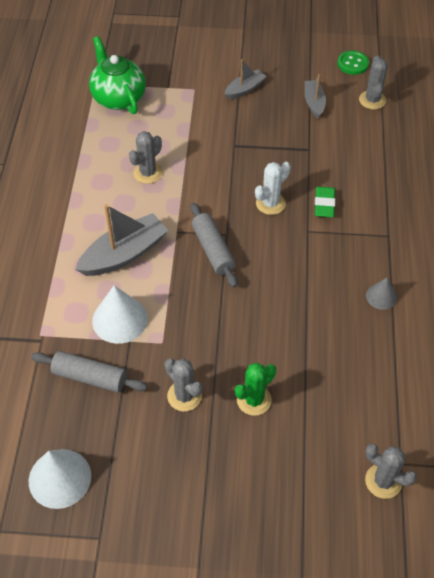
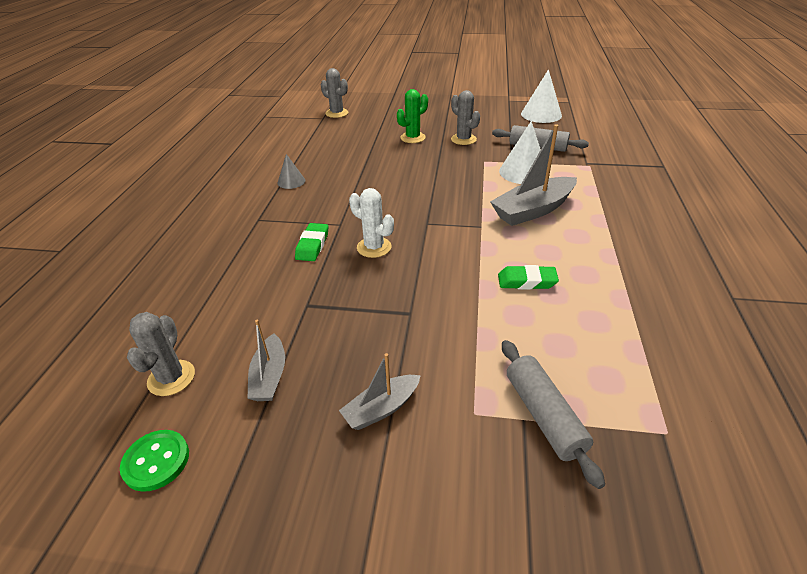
camera: 175 degrees left, 15 degrees down
green teapot [89,36,146,114] -> none
grey cactus [129,131,163,184] -> green eraser [498,265,559,290]
grey rolling pin [190,203,237,287] -> grey rolling pin moved to [502,340,605,489]
white cactus [255,162,291,215] -> white cactus turned 75 degrees clockwise [349,188,394,258]

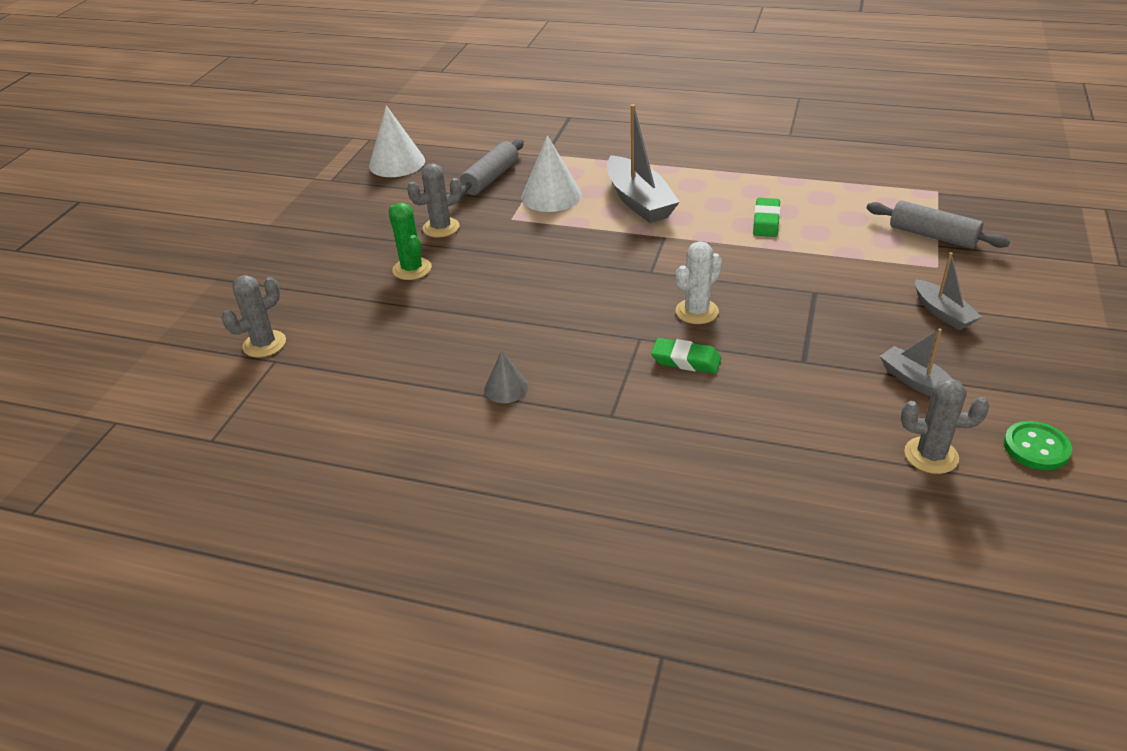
camera: 80 degrees left, 0 degrees up
grey boat [247,320,285,401] -> grey boat turned 135 degrees counterclockwise [880,328,953,396]
grey rolling pin [502,340,605,489] -> grey rolling pin turned 45 degrees clockwise [867,200,1010,249]

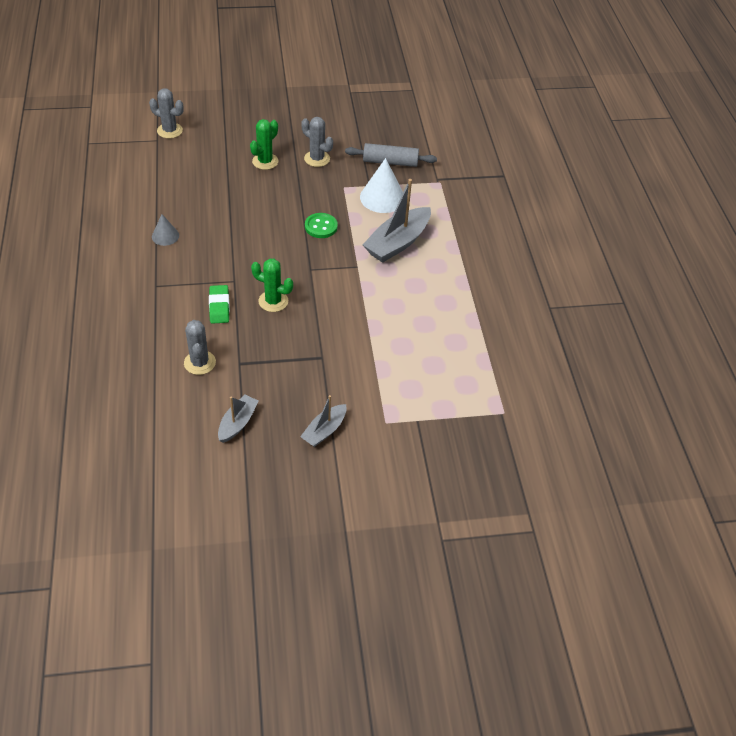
camera: 60 degrees right, 10 degrees up
white cone [369,105,425,177] -> none
white cactus [676,241,722,324] -> green cactus [251,259,293,312]
green eraser [753,198,781,237] -> none
grey rolling pin [867,200,1010,249] -> none
grey cactus [901,378,989,474] -> grey cactus moved to [184,320,216,375]
green button [1004,421,1072,470] -> green button moved to [305,213,338,238]

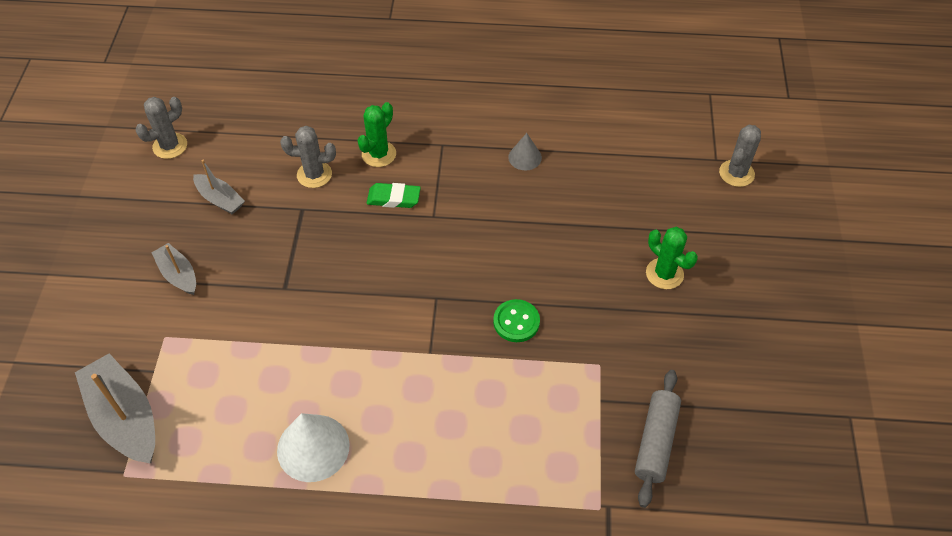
camera: 105 degrees right, 5 degrees up
green cactus [251,259,293,312] -> green cactus moved to [357,102,396,167]
grey cactus [301,117,333,167] -> grey cactus moved to [135,97,187,159]
white cone [360,158,403,213] -> white cone moved to [277,413,350,482]
grey boat [362,179,431,263] -> grey boat moved to [75,353,155,463]

